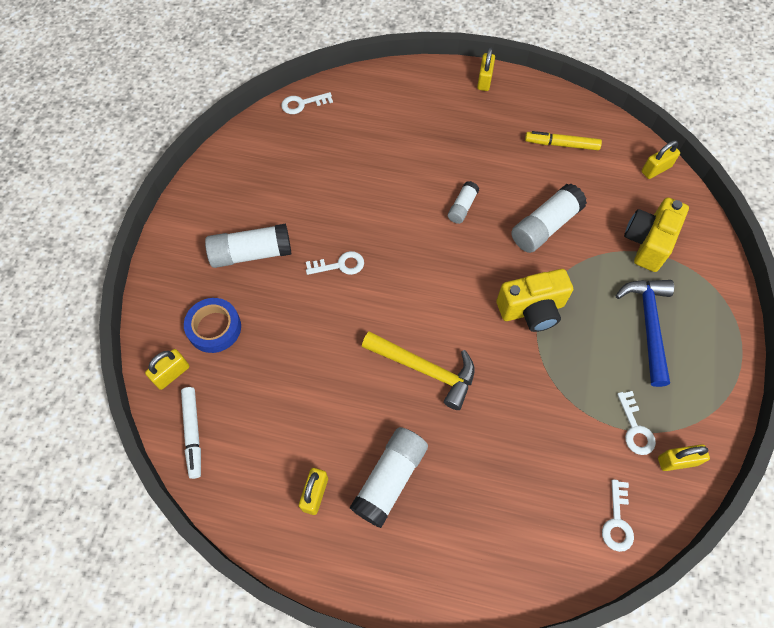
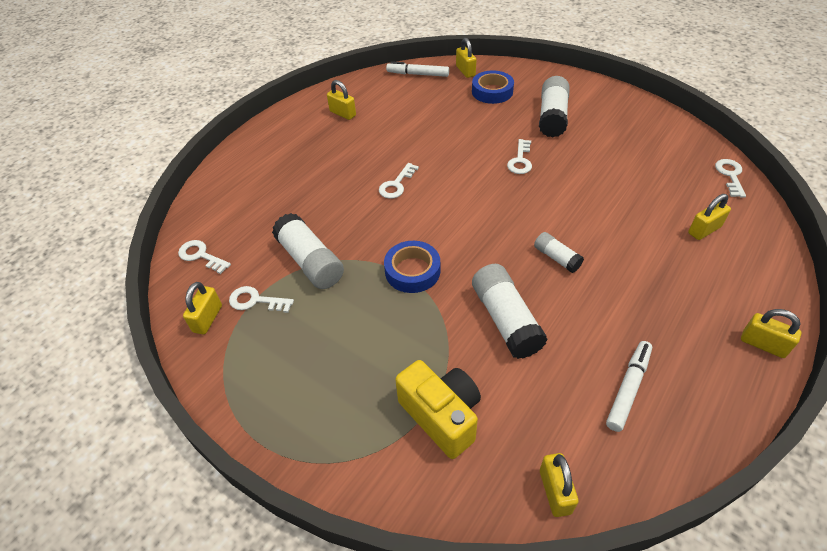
camera: 115 degrees right, 15 degrees down
white glue stick [350,427,428,528] -> white glue stick moved to [272,213,344,289]
yellow hammer [362,331,475,410] -> white key [379,163,419,199]
yellow camera [496,269,573,332] -> blue tape [384,241,440,293]
yellow marker [525,131,602,150] -> white marker [606,341,652,432]
blue hammer [616,280,674,387] -> none
none -> yellow padlock [688,194,731,240]

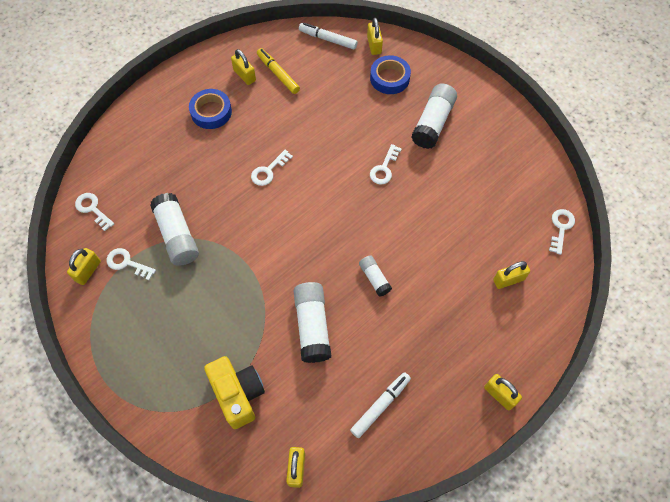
camera: 10 degrees right, 15 degrees up
blue tape [384,241,440,293] -> blue tape moved to [189,89,232,129]
none -> yellow marker [257,48,300,94]

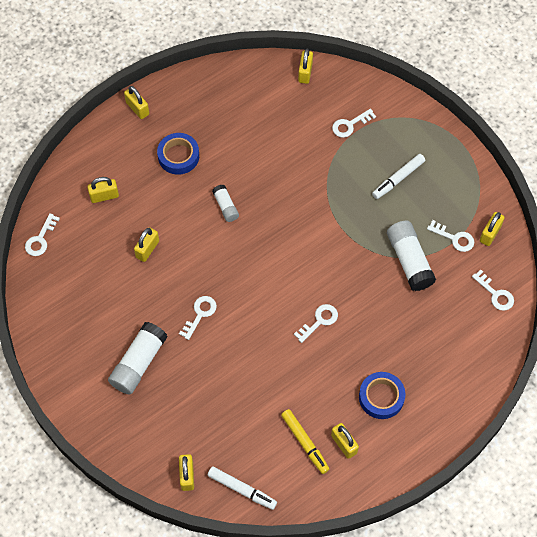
camera: 175 degrees left, 0 degrees up
yellow camera [204,356,265,429] -> white key [332,109,376,138]
white glue stick [293,282,331,363] -> none
white marker [350,372,411,438] -> white marker moved to [372,154,425,199]
blue tape [370,55,411,94] -> blue tape moved to [157,133,199,175]
none -> yellow padlock [134,227,159,262]

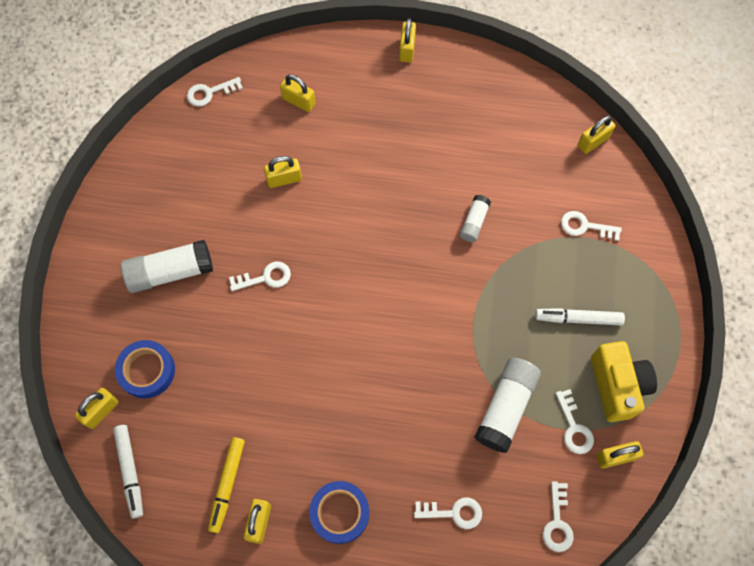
camera: 45 degrees right, 5 degrees up
blue tape [157,133,199,175] -> blue tape moved to [115,340,175,399]
white glue stick [212,185,239,222] -> white glue stick moved to [460,195,491,242]
white key [294,304,338,343] -> white key moved to [414,497,482,529]
none -> yellow camera [591,341,657,422]

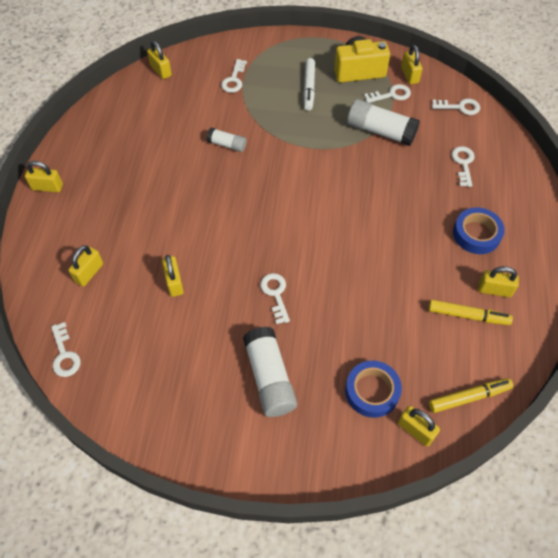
camera: 90 degrees left, 10 degrees down
white marker [113,425,143,519] -> yellow marker [429,378,513,413]

